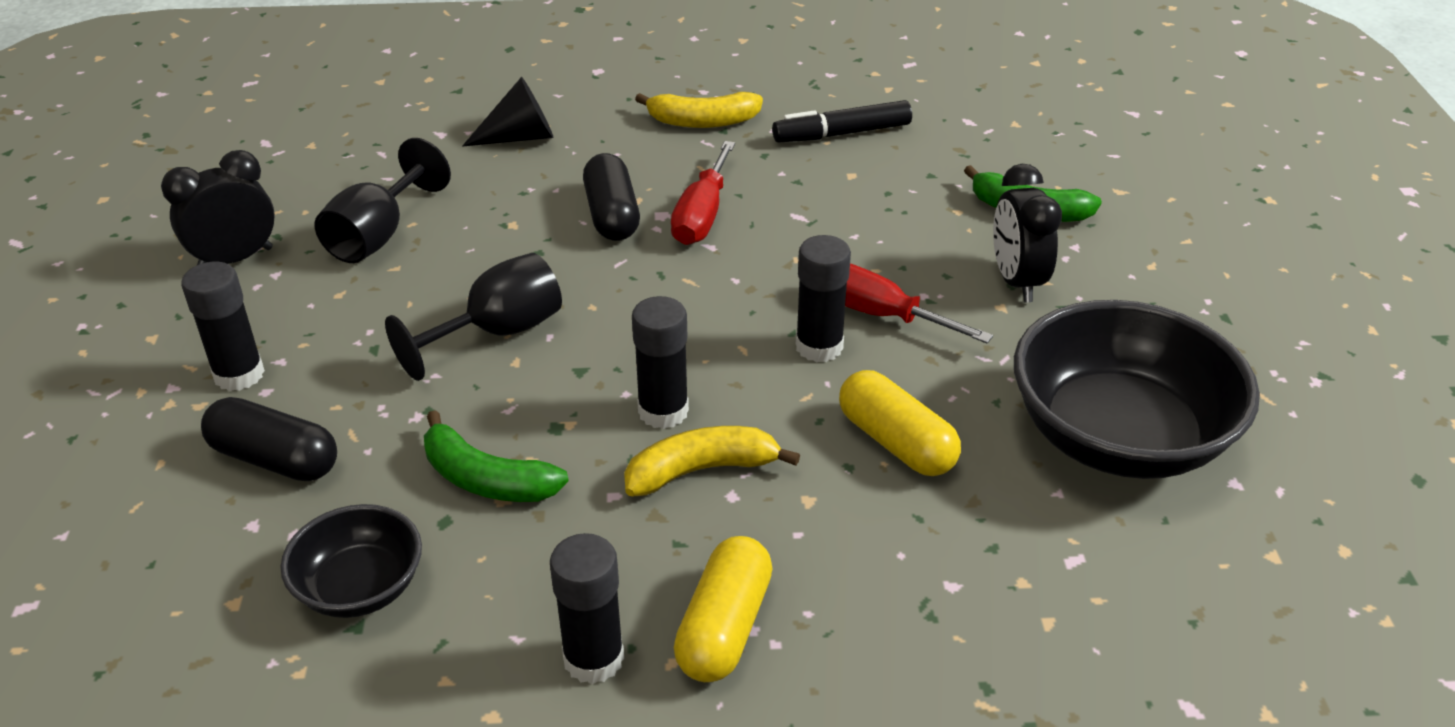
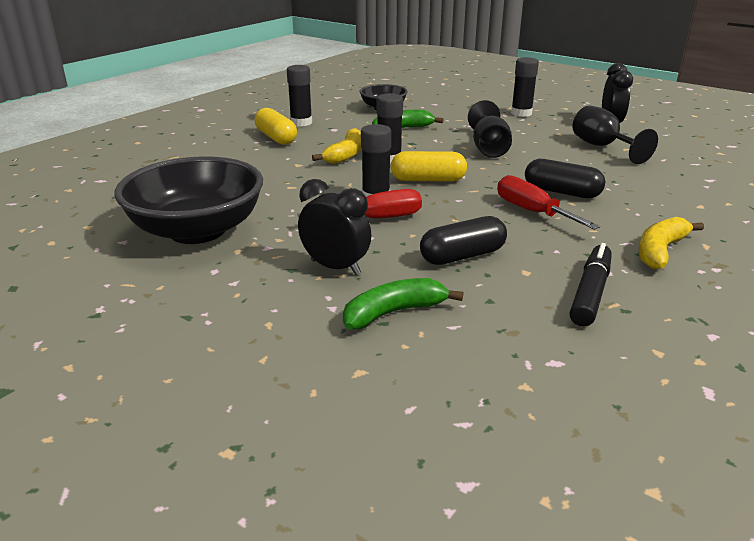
camera: 130 degrees right, 10 degrees down
black capsule [201,397,337,481] -> black capsule moved to [420,216,507,265]
black cone [462,77,554,147] -> none
yellow capsule [839,370,961,476] -> yellow capsule moved to [391,151,467,182]

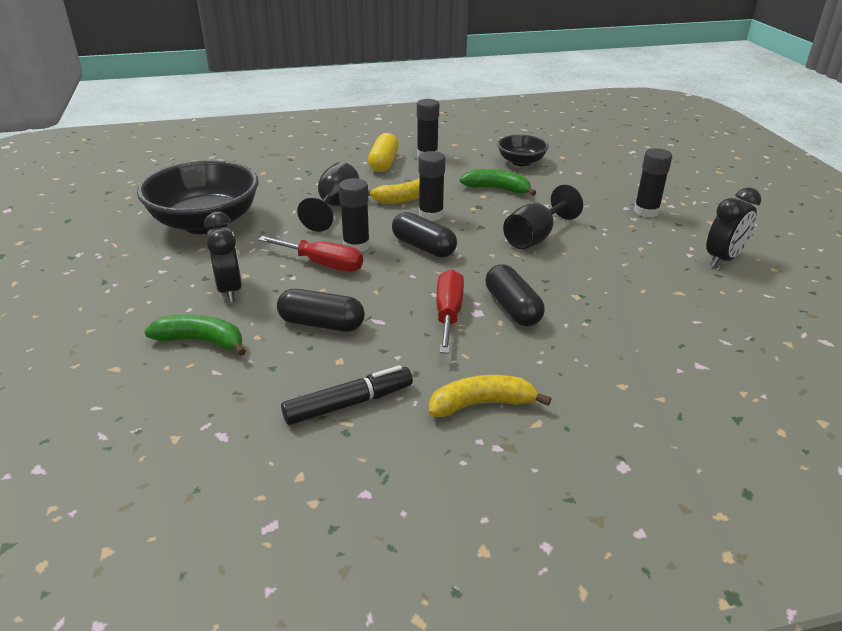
camera: 40 degrees right, 5 degrees up
yellow capsule [391,151,467,182] -> black capsule [392,212,457,257]
black goblet [573,105,658,164] -> black goblet moved to [297,162,359,232]

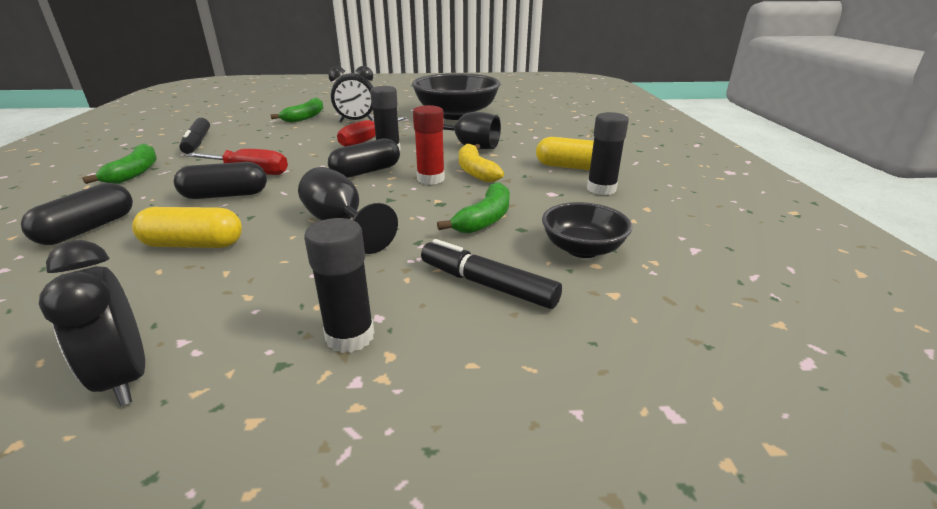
camera: 100 degrees right, 5 degrees down
black capsule [277,289,365,332] -> black capsule moved to [21,183,133,245]
black glue stick [418,151,445,221] -> red glue stick [413,105,445,185]
yellow banana [429,375,551,417] -> green banana [82,144,157,184]
none -> yellow capsule [132,207,242,248]
none -> black marker [421,239,562,309]

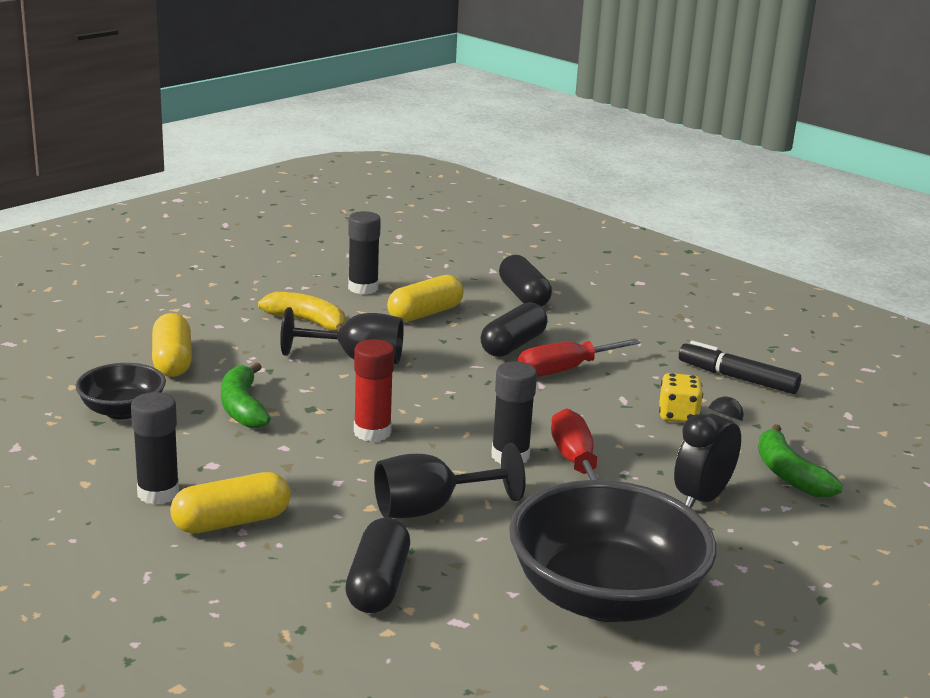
camera: 135 degrees right, 5 degrees down
black clock [39,240,145,406] -> none
green banana [82,144,157,184] -> none
black glue stick [304,218,374,353] -> black glue stick moved to [348,211,381,294]
black capsule [328,139,400,178] -> black capsule moved to [345,518,410,613]
black marker [421,239,562,309] -> yellow capsule [152,313,192,377]
yellow banana [459,144,504,183] -> yellow banana moved to [258,292,346,331]
none -> yellow dice [659,373,703,423]

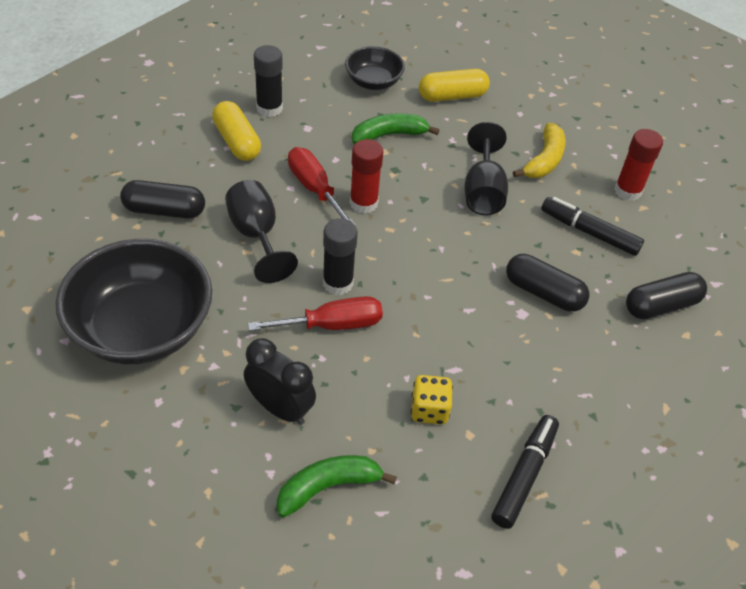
camera: 85 degrees right, 25 degrees up
black glue stick [348,211,381,294] -> red glue stick [614,129,663,201]
yellow capsule [387,275,464,322] -> black marker [541,197,644,256]
red screwdriver [518,339,641,377] -> red screwdriver moved to [288,147,356,226]

